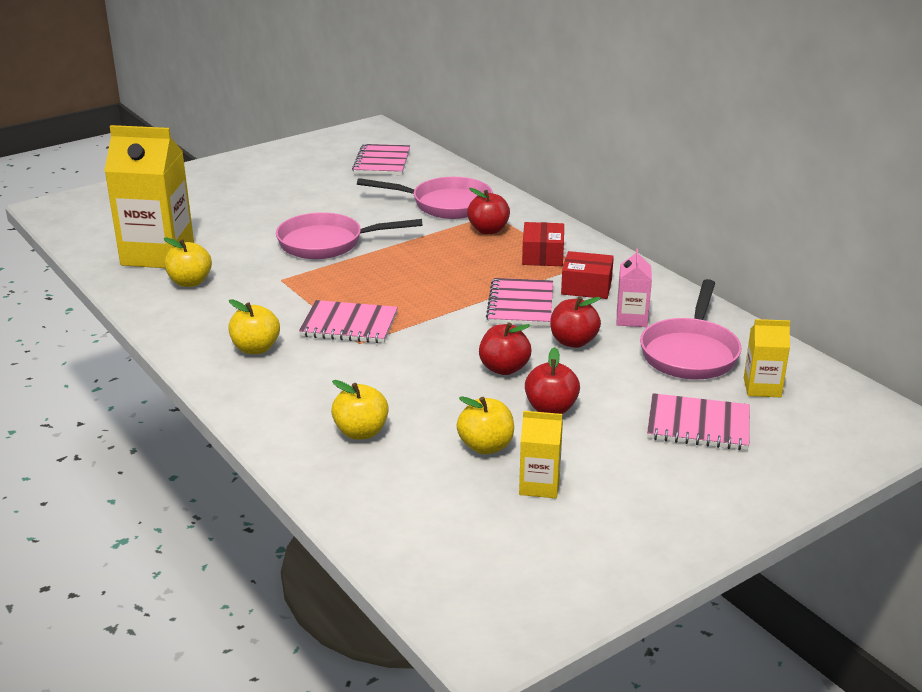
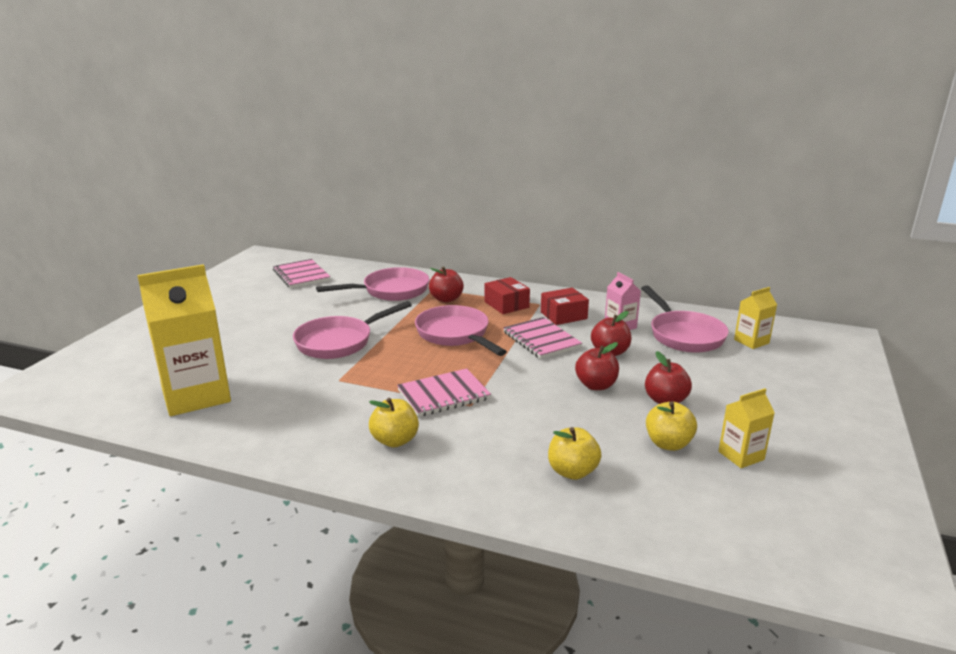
camera: 35 degrees left, 5 degrees down
yellow apple [164,237,212,287] -> none
pink notebook [647,393,750,450] -> none
none -> pink pan [415,305,507,356]

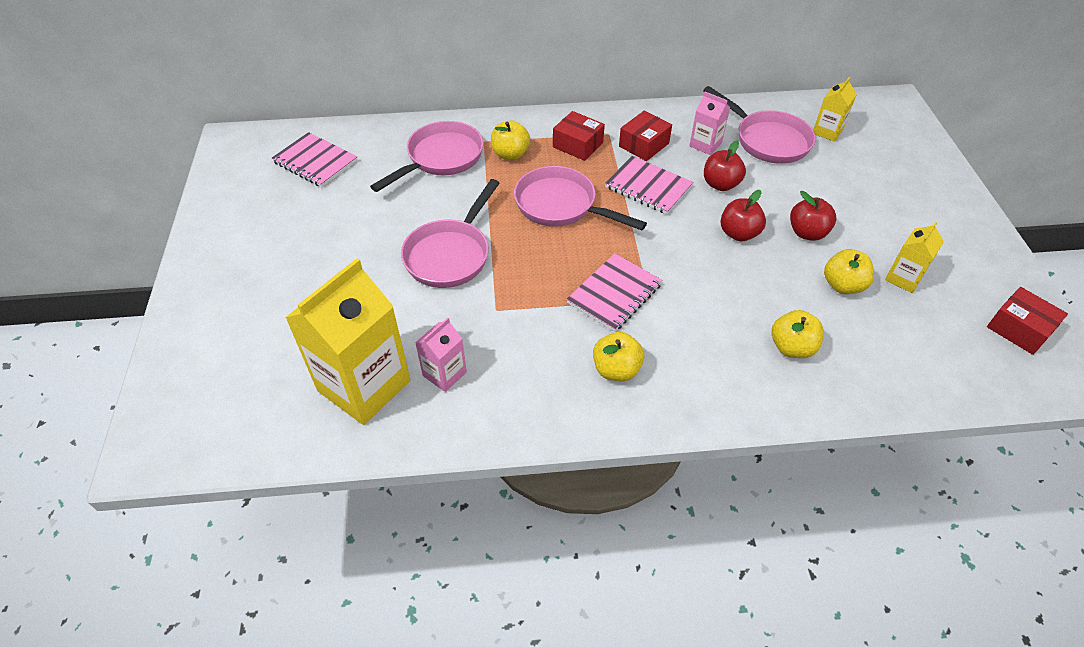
camera: 25 degrees left, 25 degrees up
red apple [429,267,464,303] -> yellow apple [491,120,530,160]
none -> pink carton [415,318,467,392]
none -> red box [987,287,1068,355]

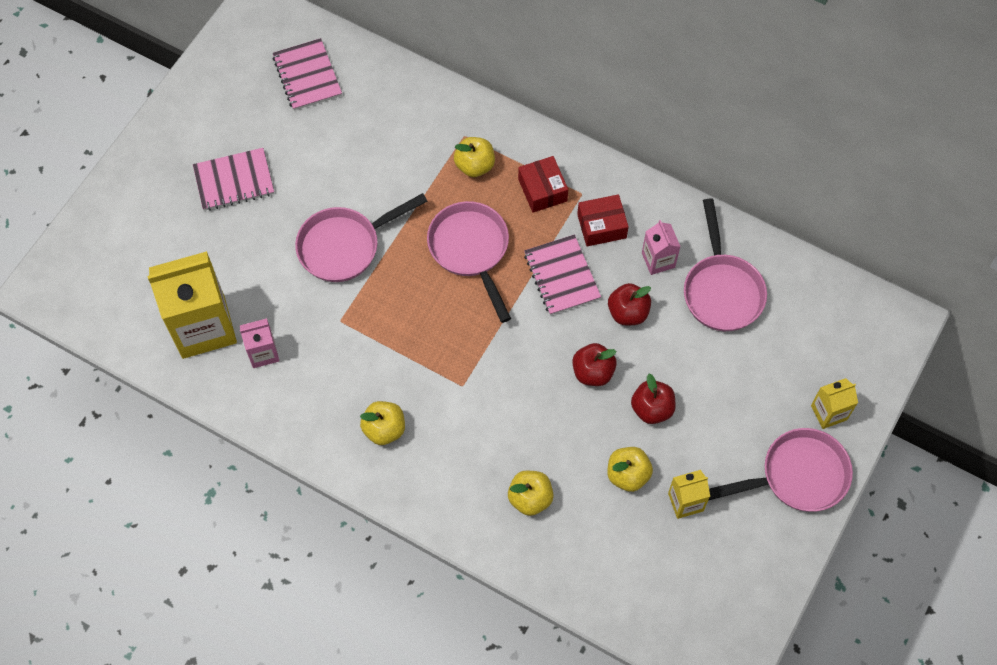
camera: 35 degrees right, 15 degrees up
pink pan [370,121,484,192] -> pink pan moved to [709,428,853,512]
pink notebook [566,253,662,332] -> pink notebook moved to [193,148,274,211]
yellow carton [813,77,857,142] -> yellow carton moved to [811,378,858,429]
red box [987,287,1068,355] -> none

